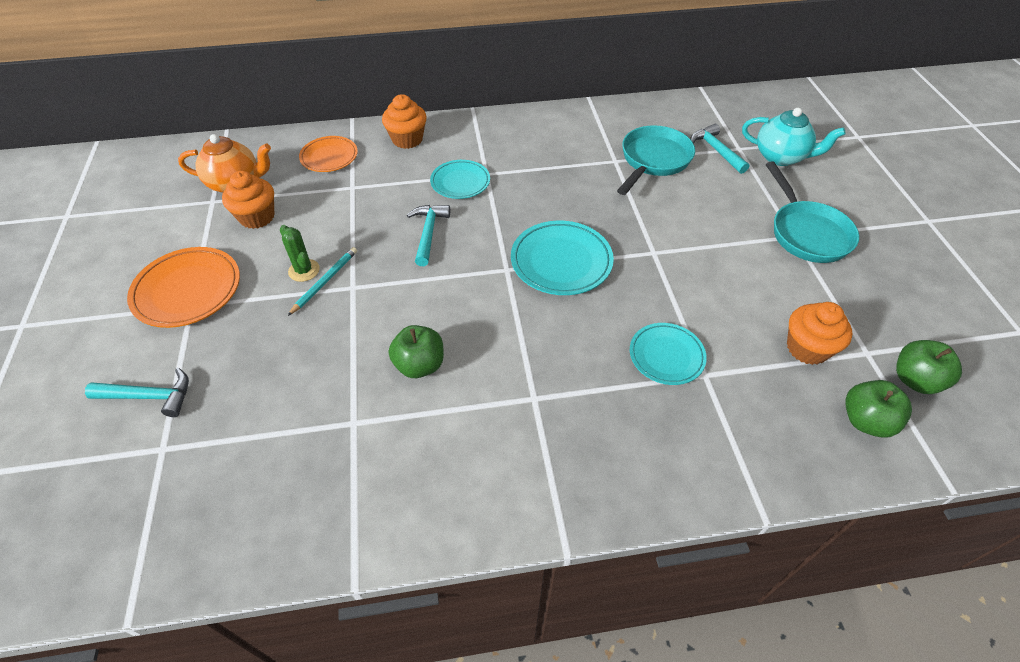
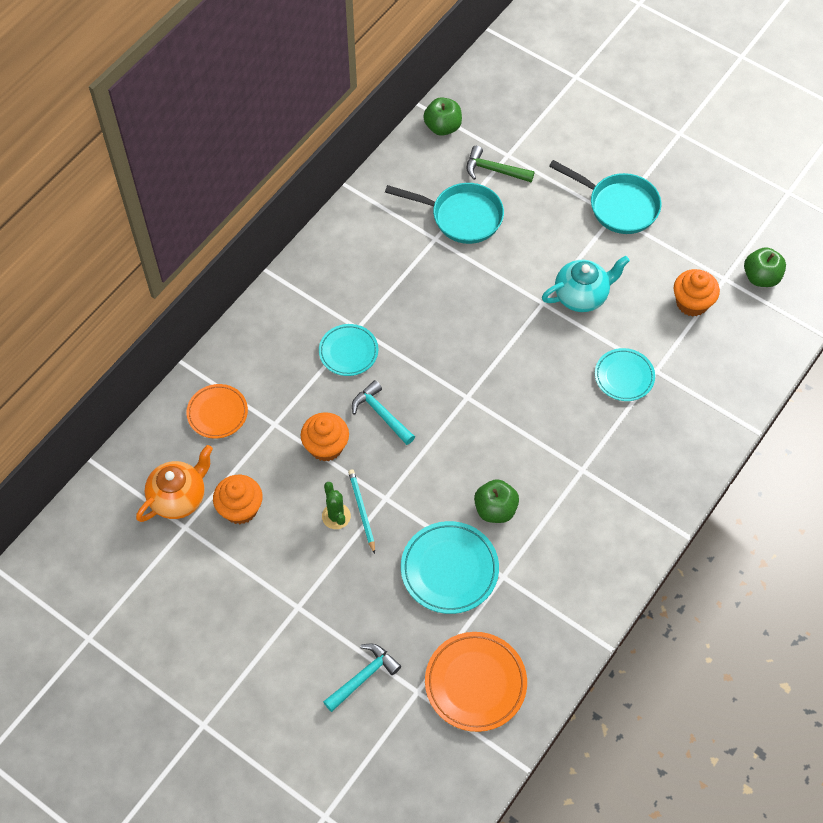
camera: 45 degrees left, 10 degrees up
orange plate [127,247,240,328] -> orange plate moved to [425,632,527,732]
green cactus [280,225,320,282] -> green cactus turned 60 degrees clockwise [322,482,351,529]
orange cupcake [382,94,427,149] -> orange cupcake moved to [301,412,349,462]
turquoise plate [511,221,614,295] -> turquoise plate moved to [401,521,499,614]
turquoise pan [617,125,695,195] -> turquoise pan turned 120 degrees clockwise [385,183,504,244]
turquoise hammer [690,124,750,174] -> green hammer [466,146,534,182]
turquoise teapot [742,108,846,166] -> turquoise teapot moved to [542,256,630,312]
green apple [845,380,912,438] -> green apple moved to [424,97,462,136]

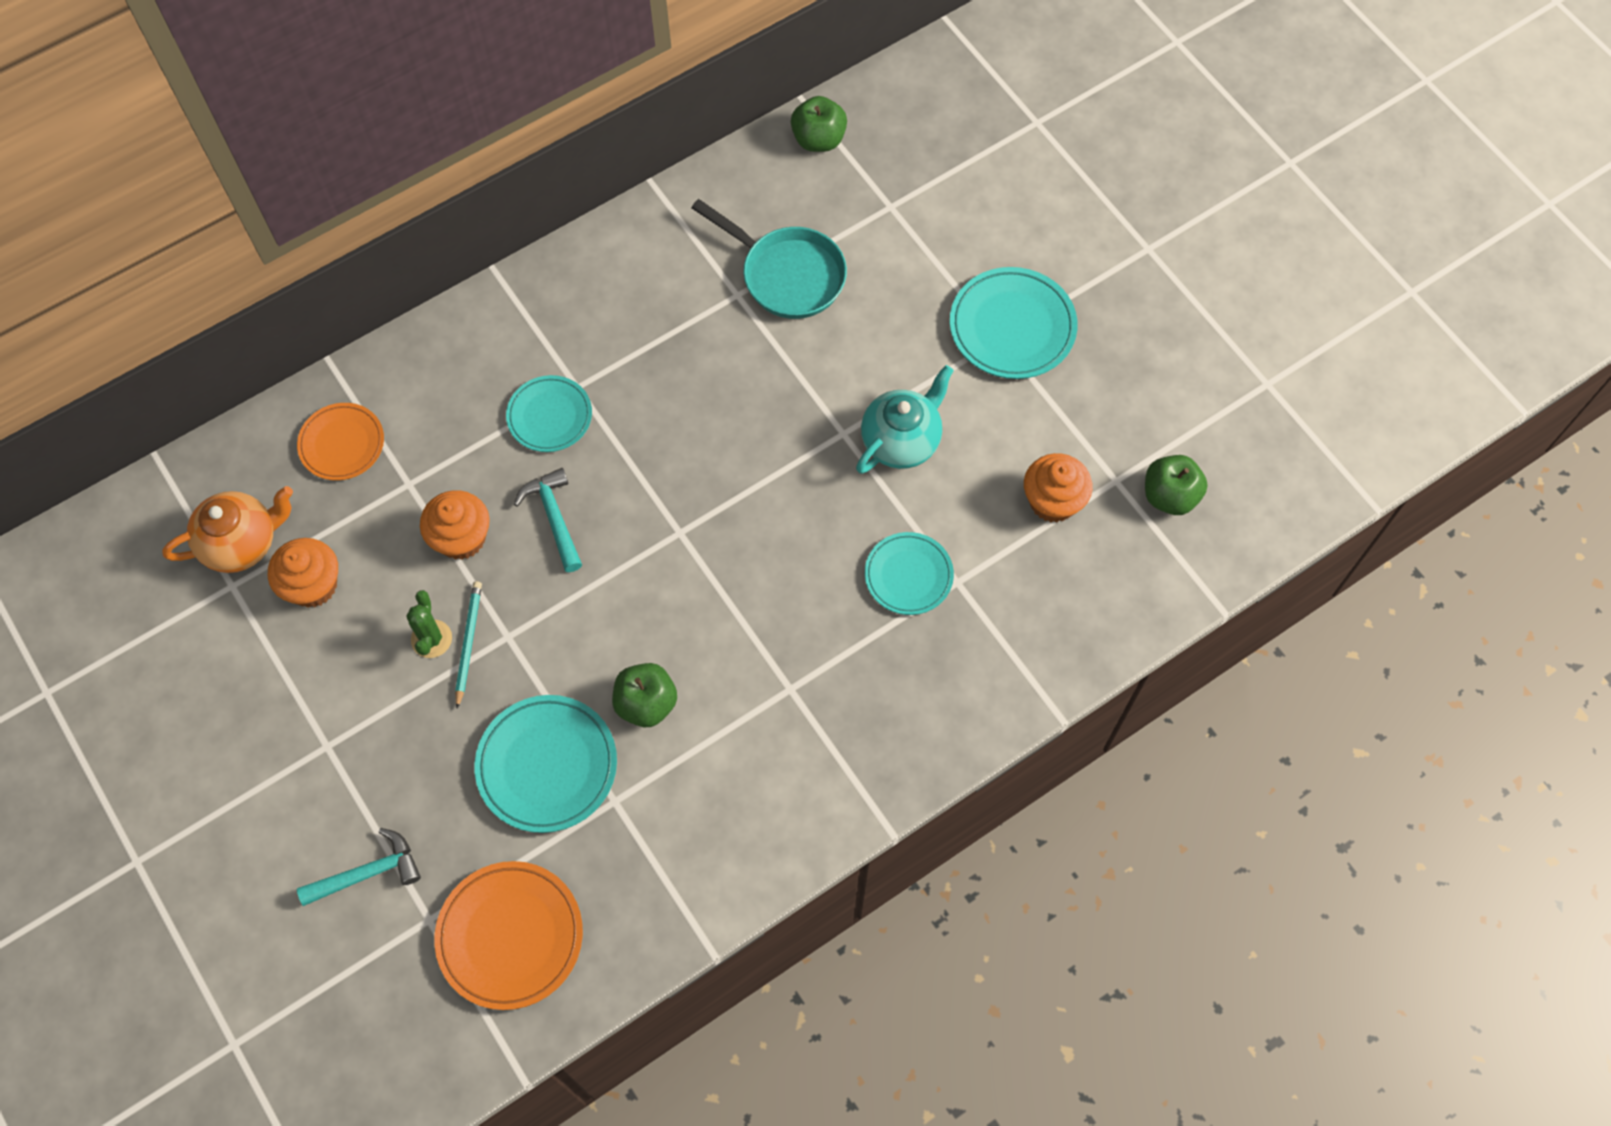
camera: 20 degrees right, 5 degrees up
green hammer [466,146,534,182] -> none
turquoise teapot [542,256,630,312] -> turquoise teapot turned 45 degrees counterclockwise [856,365,954,474]
turquoise pan [549,160,662,234] -> turquoise plate [950,267,1078,379]

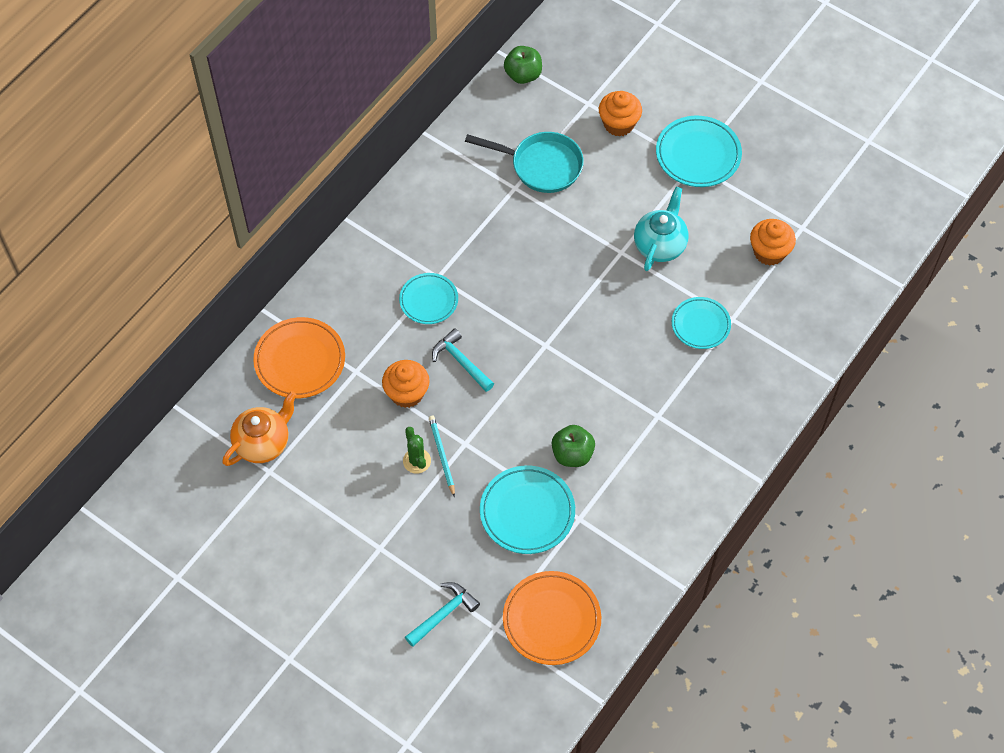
camera: 20 degrees left, 5 degrees down
orange cupcake [268,538,338,608] -> orange cupcake moved to [599,91,642,137]
orange plate [297,403,384,481] -> orange plate [253,317,345,398], size x1.52
green apple [1145,455,1208,515] -> none

